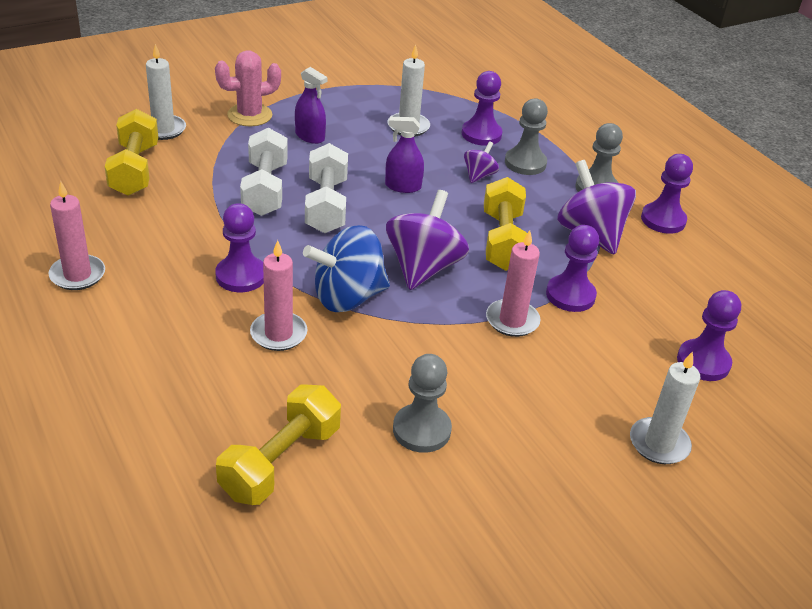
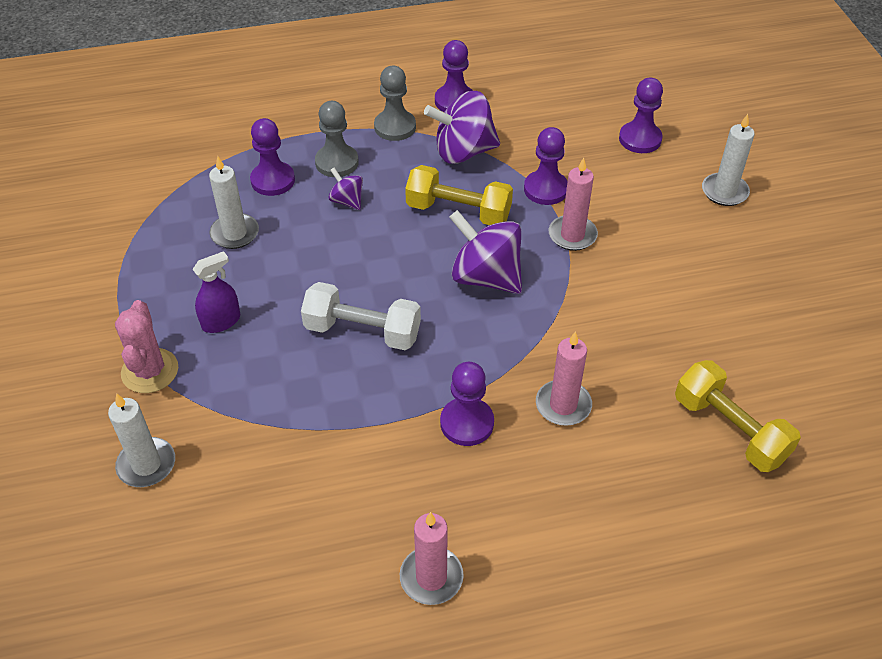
camera: 70 degrees left, 10 degrees up
yellow dumbbell [105,109,158,196] -> none
white dumbbell [240,128,288,216] -> none
blue spinning top [303,225,390,312] -> none
purple spray bottle [385,117,424,193] -> none
grey pawn [393,354,452,453] -> none

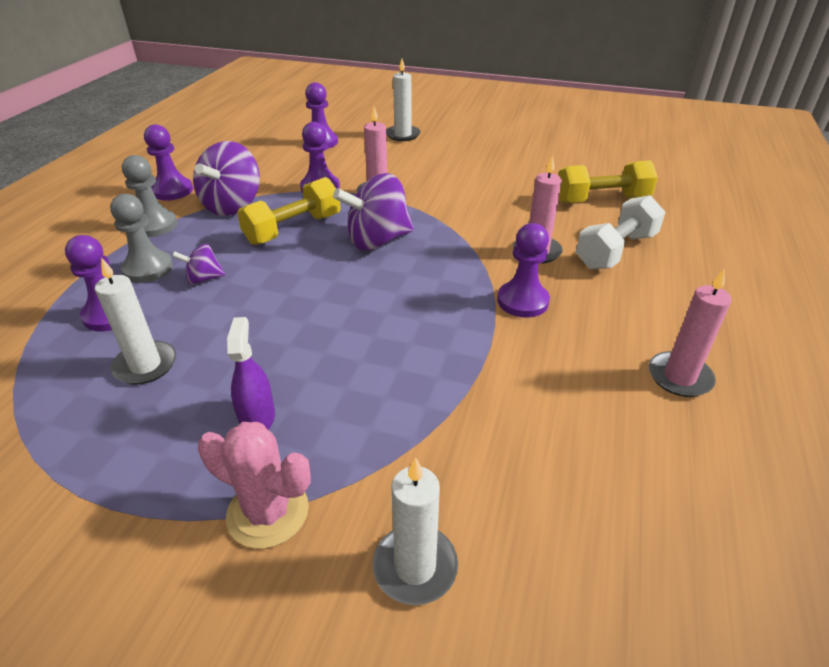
camera: 60 degrees left, 10 degrees down
white dumbbell [301,282,421,350] -> white dumbbell moved to [576,195,665,270]

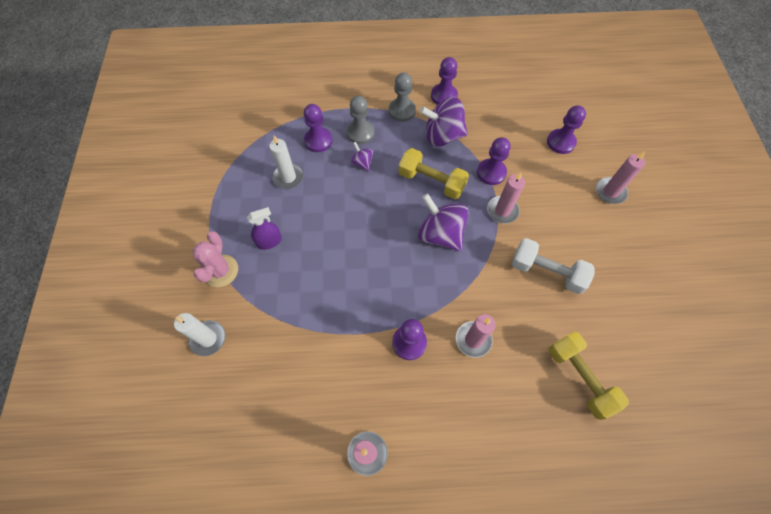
camera: 70 degrees right, 25 degrees up
white candle [386,59,420,141] -> pink candle [596,151,645,204]
white dumbbell [576,195,665,270] -> white dumbbell moved to [512,238,594,294]

